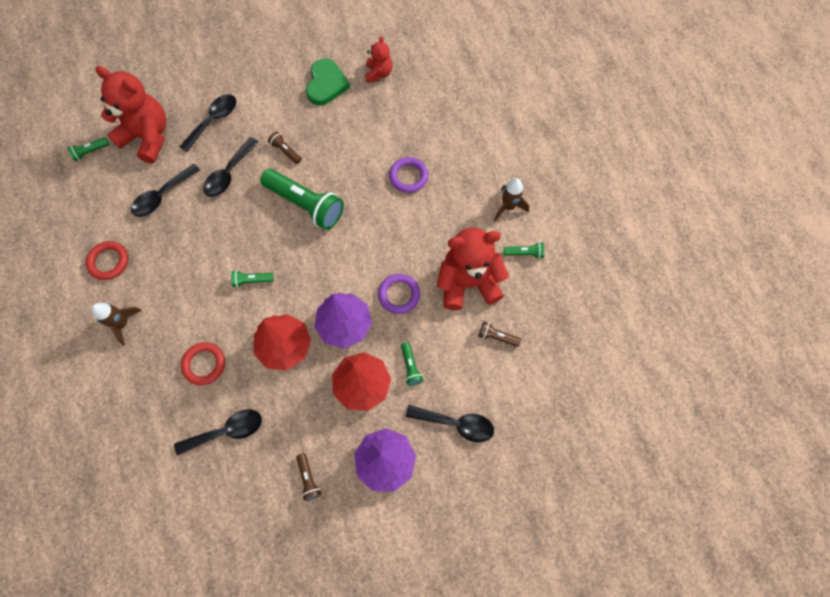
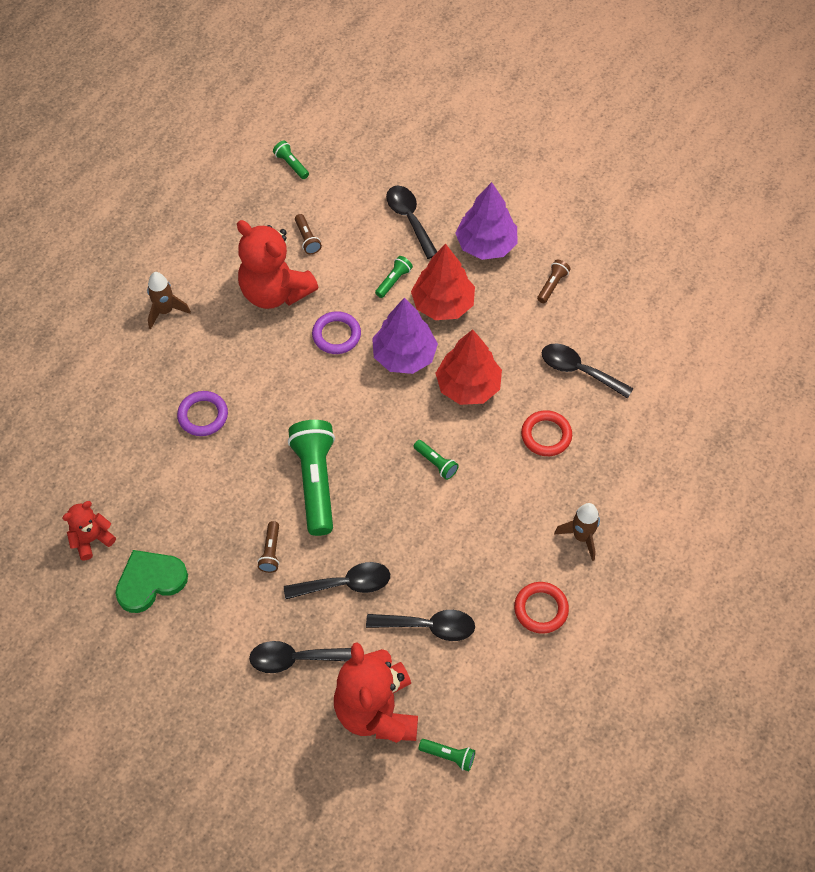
camera: 130 degrees left, 10 degrees down
green flashlight [504,242,544,259] -> green flashlight moved to [273,141,309,179]

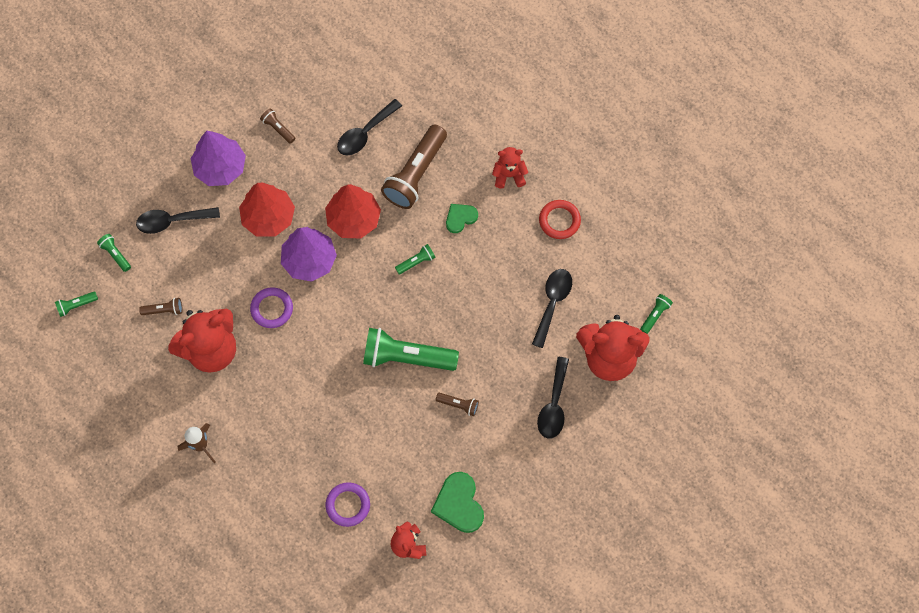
camera: 75 degrees left, 10 degrees up
purple ring [177,391,228,436] -> purple ring moved to [326,482,370,527]
black spoon [284,562,390,599] -> none
green flashlight [375,256,413,298] -> green flashlight moved to [97,234,131,272]
red ring [521,410,572,456] -> brown flashlight [381,125,447,209]
brown rocket [554,503,600,561] -> red teddy bear [492,147,528,189]
none -> green heart [446,204,478,233]

